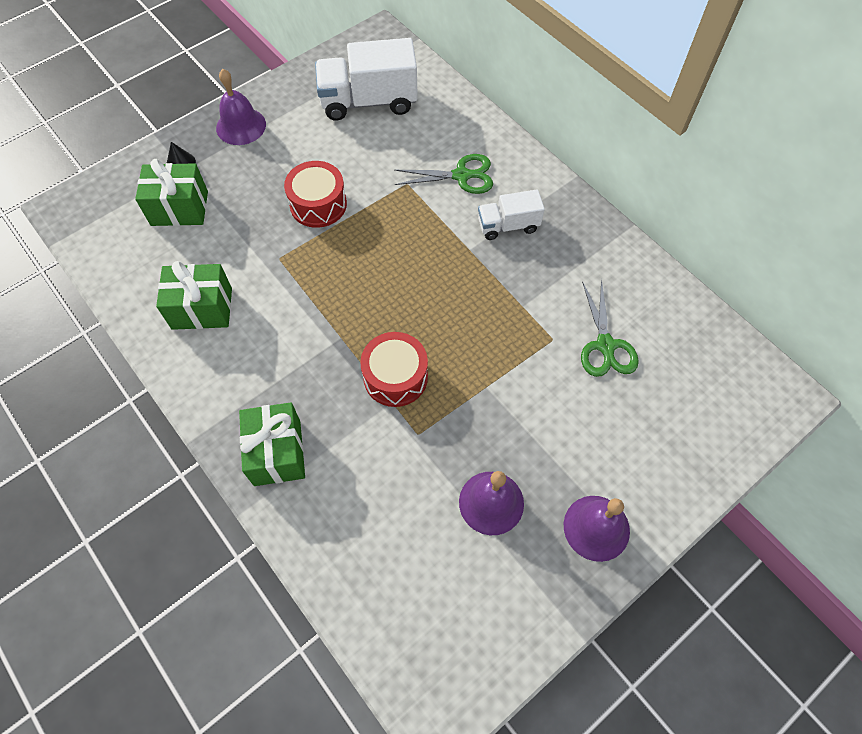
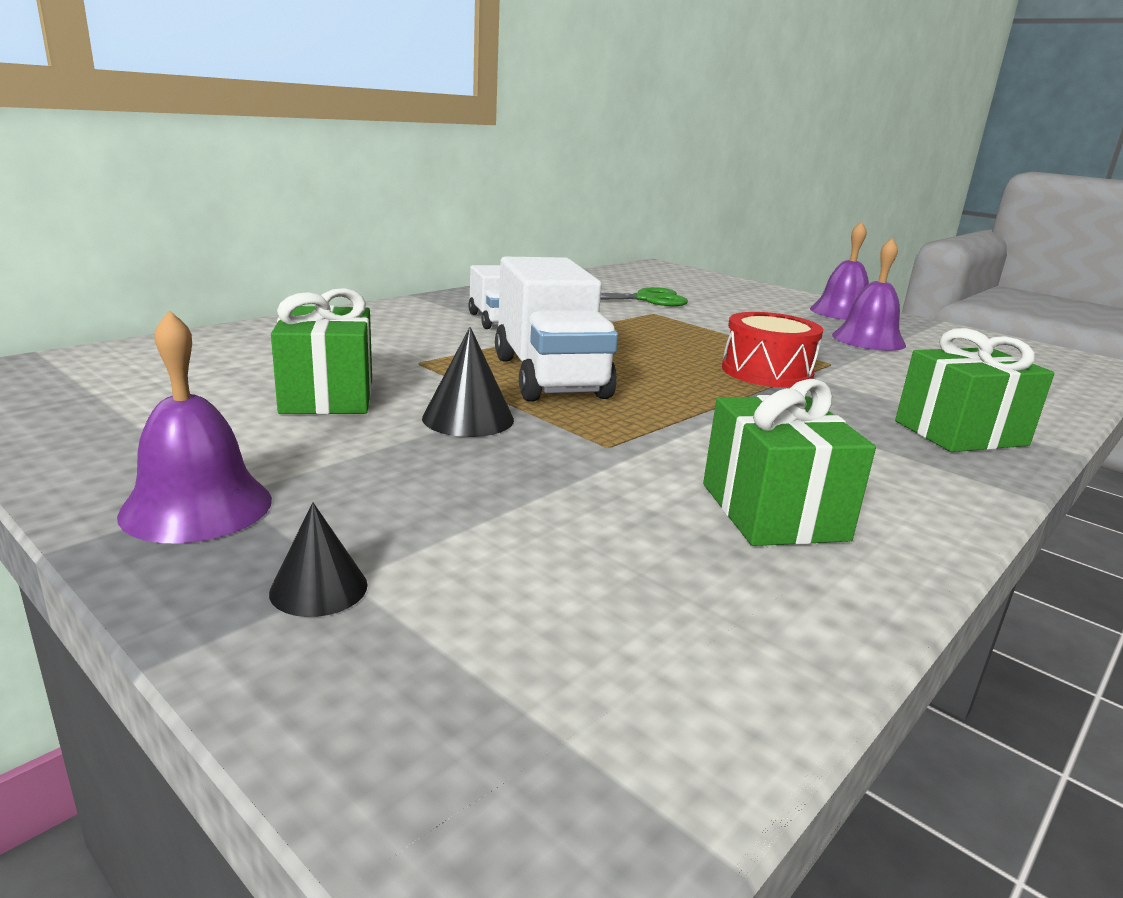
camera: 100 degrees left, 40 degrees down
green gift [135,159,208,226] -> green gift moved to [271,288,372,414]
red drum [284,161,347,228] -> black cone [422,327,514,437]
white truck [315,38,418,121] -> white truck moved to [495,257,618,402]
green scissors [395,154,493,194] -> none

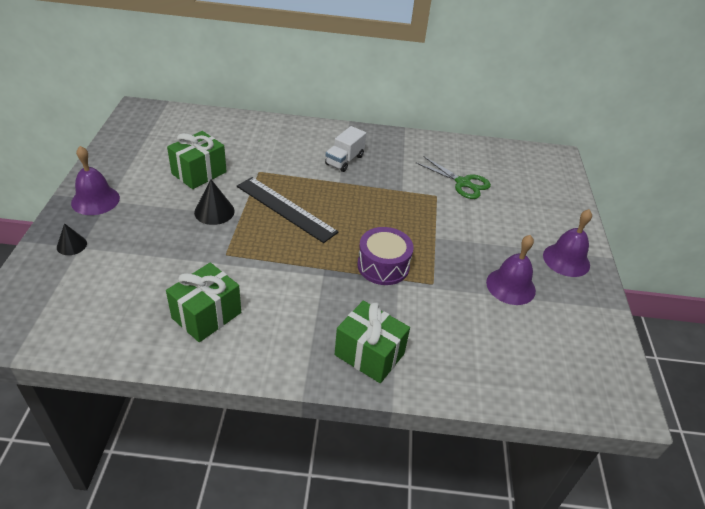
camera: 50 degrees right, 20 degrees up
white truck [495,257,618,402] -> black ruler [237,177,339,243]
red drum [722,312,823,388] -> purple drum [357,227,413,285]

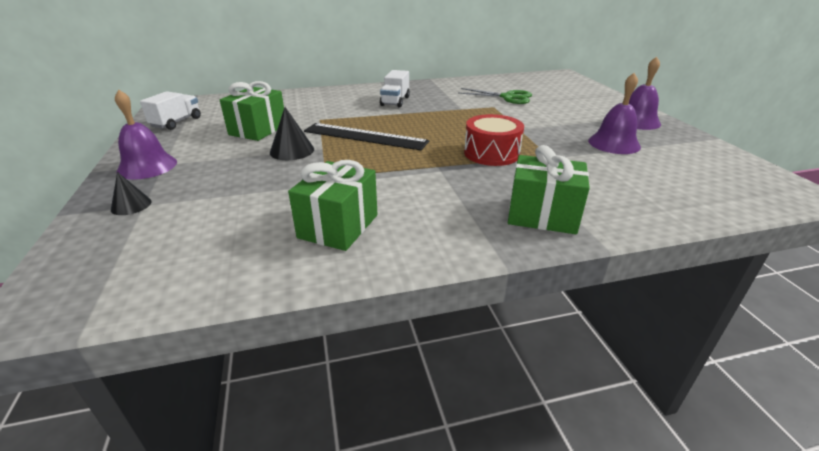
camera: 15 degrees left, 10 degrees down
purple drum [357,227,413,285] -> red drum [464,114,524,166]
none -> white truck [140,91,201,130]

